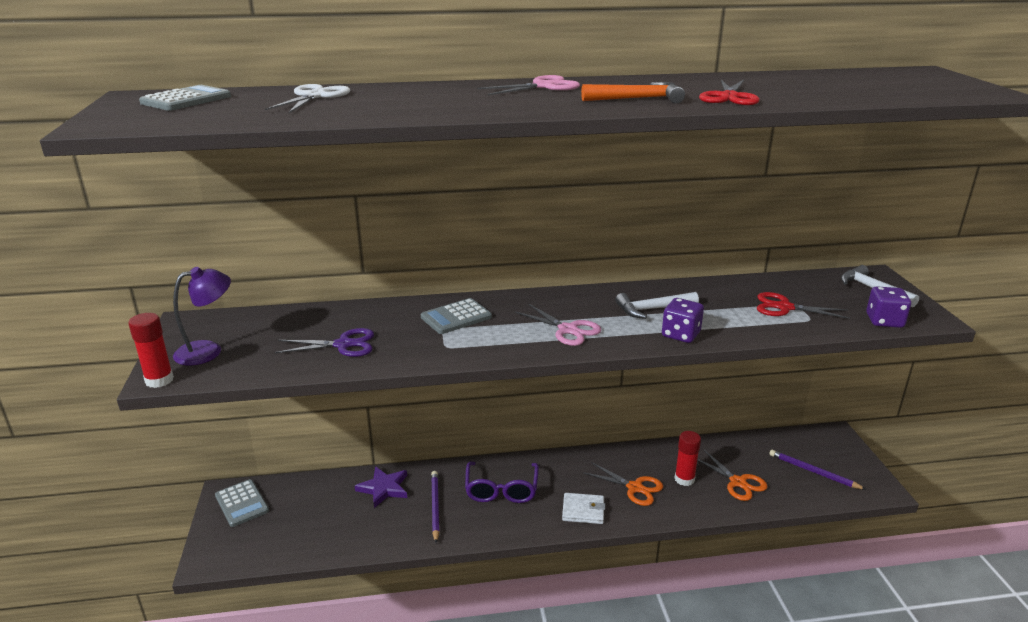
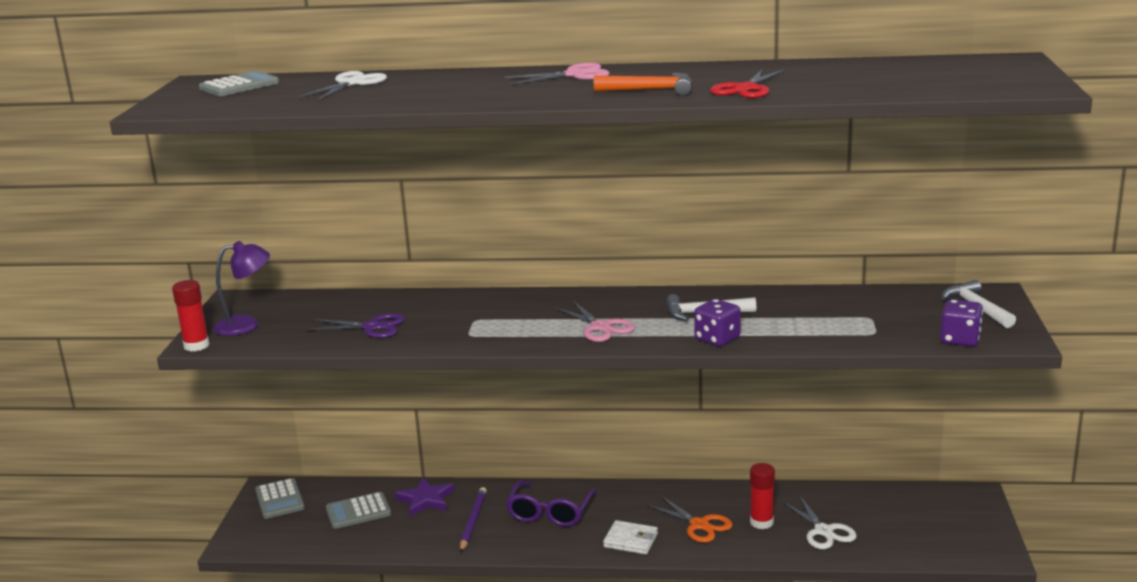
camera: 15 degrees right, 5 degrees down
grey calculator [421,298,492,334] -> grey calculator moved to [326,492,391,529]
orange scissors [697,450,768,501] -> white scissors [782,496,857,549]
red scissors [757,292,850,319] -> none
purple pencil [769,449,867,490] -> none

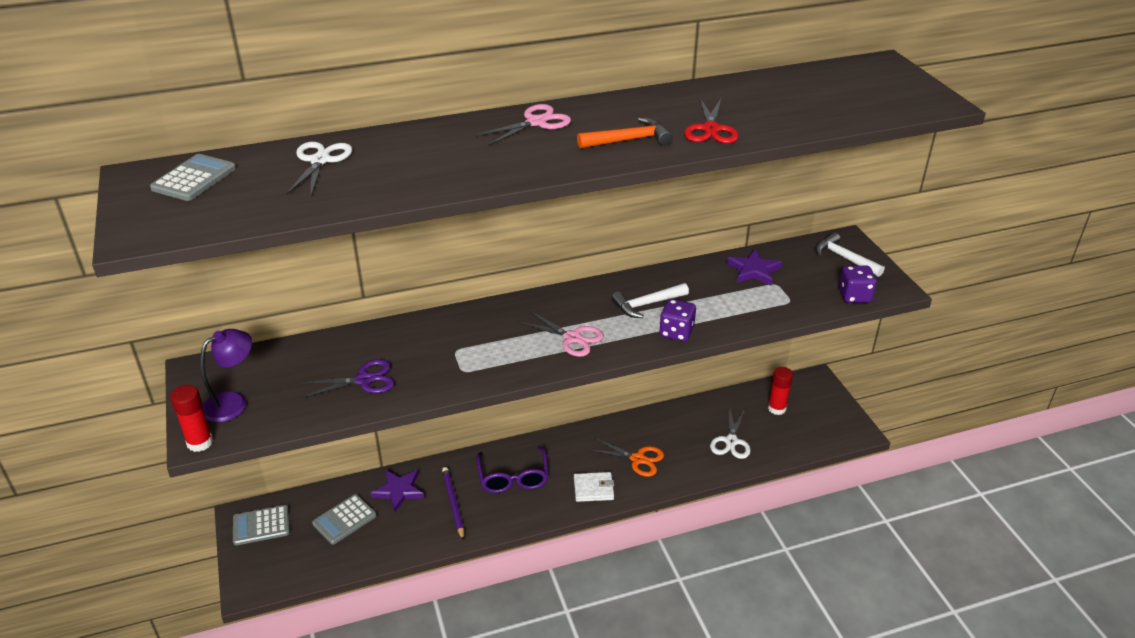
camera: 25 degrees left, 15 degrees up
grey calculator [255,478,305,519] -> grey calculator turned 120 degrees clockwise [233,505,290,546]
red glue stick [750,463,775,529] -> red glue stick moved to [768,367,793,415]
white scissors [782,496,857,549] -> white scissors turned 60 degrees clockwise [710,406,751,459]
none -> purple star [727,249,783,286]

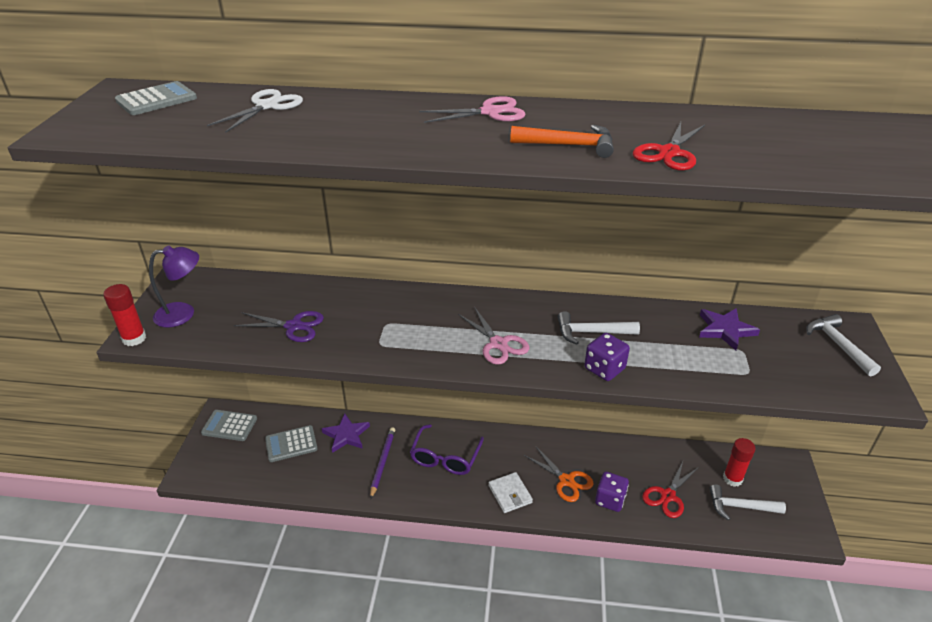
camera: 25 degrees right, 0 degrees up
white wallet [574,472,614,502] -> white wallet turned 45 degrees clockwise [488,472,533,513]
white scissors [710,406,751,459] -> red scissors [642,461,699,518]
purple dice [839,266,877,303] -> purple dice moved to [595,472,629,512]
none -> white hammer [709,484,786,520]

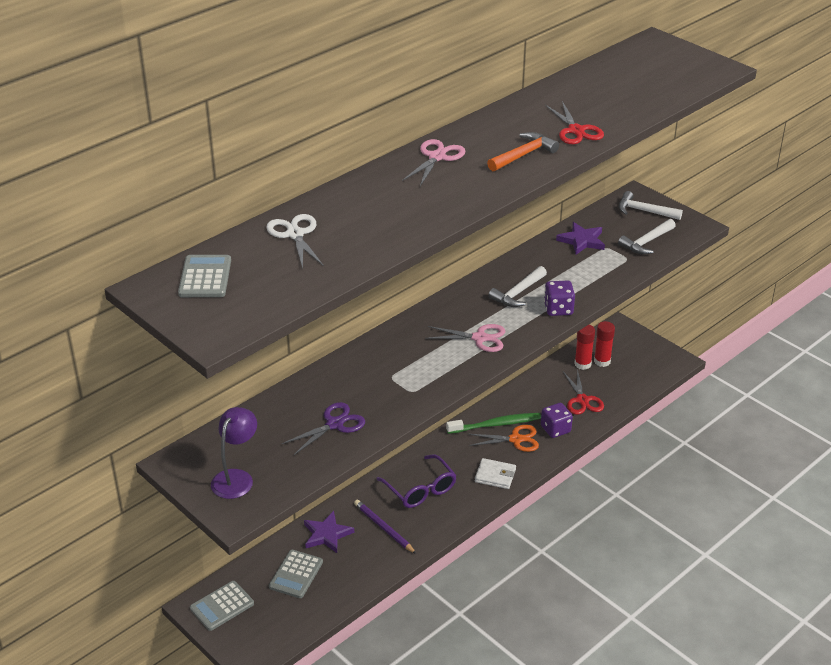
camera: 50 degrees left, 0 degrees up
red glue stick [103,284,146,346] -> red glue stick moved to [574,325,595,370]
white hammer [709,484,786,520] -> white hammer moved to [618,219,676,254]
none -> green toothbrush [446,413,541,434]

